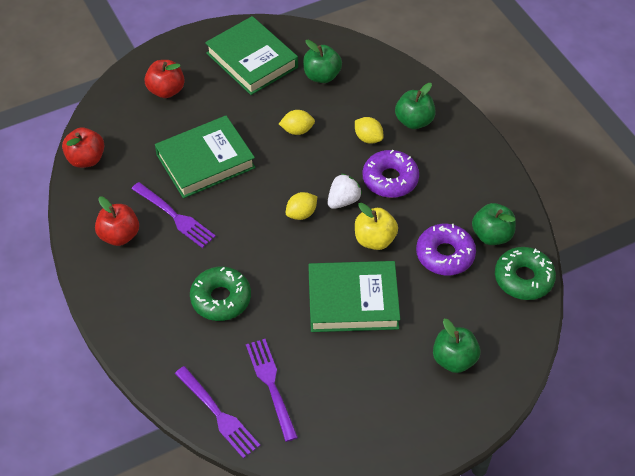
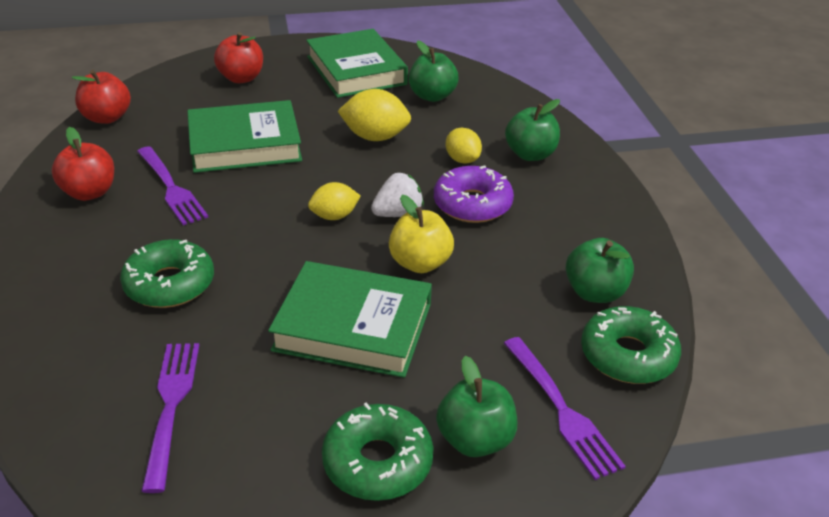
camera: 15 degrees right, 15 degrees down
purple fork [175,366,260,459] -> purple fork moved to [504,337,626,480]
yellow lemon [279,110,315,135] -> yellow lemon [338,89,411,141], size x1.54
purple donut [416,224,476,275] -> none
none -> green donut [322,402,434,501]

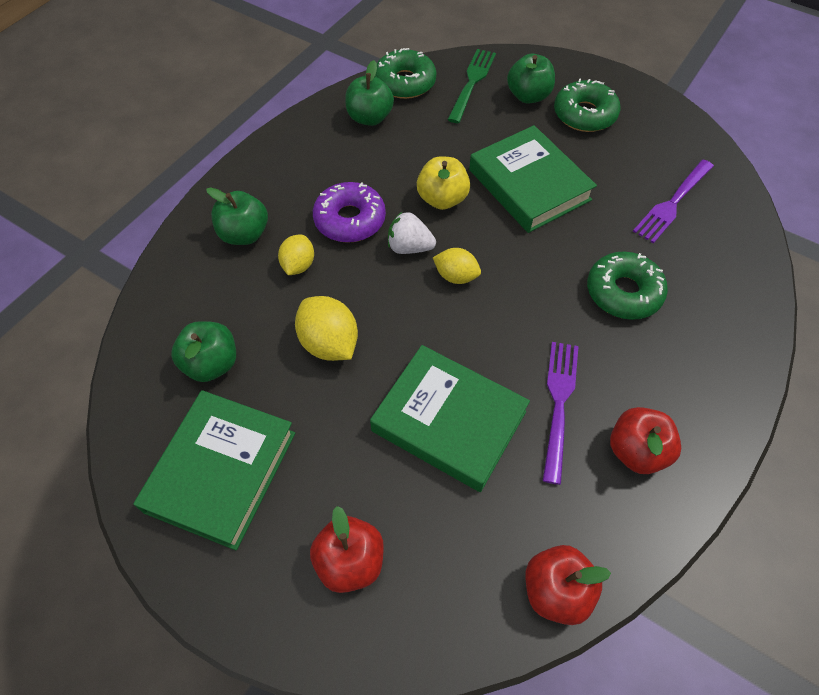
camera: 135 degrees left, 20 degrees up
purple fork [504,337,626,480] -> green fork [447,49,496,123]

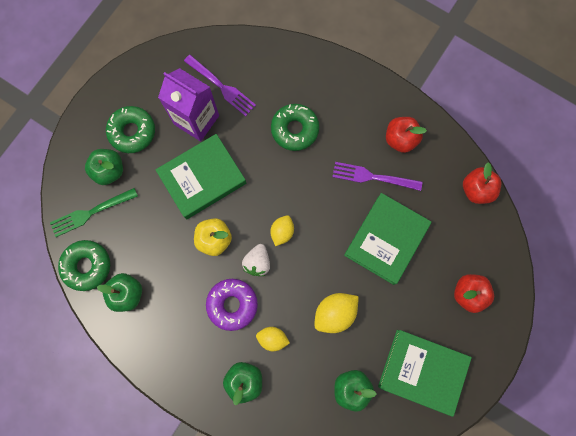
camera: 90 degrees left, 20 degrees up
green fork [447,49,496,123] -> green fork turned 45 degrees counterclockwise [50,188,138,237]
none -> purple carton [158,68,219,141]

